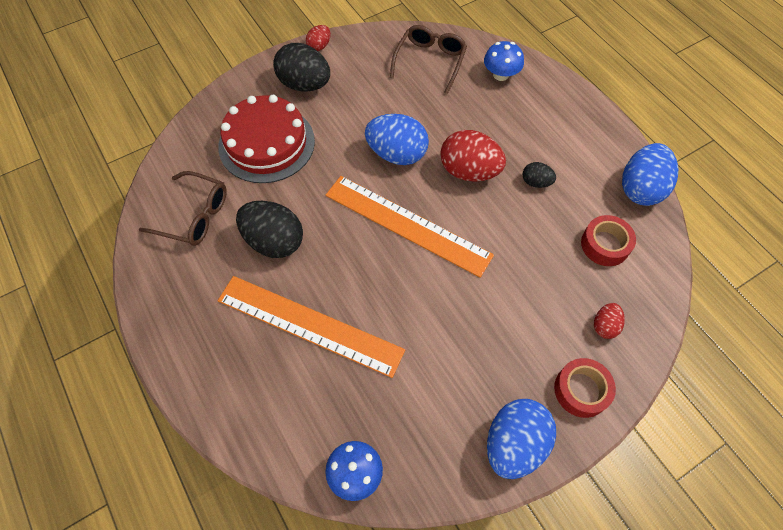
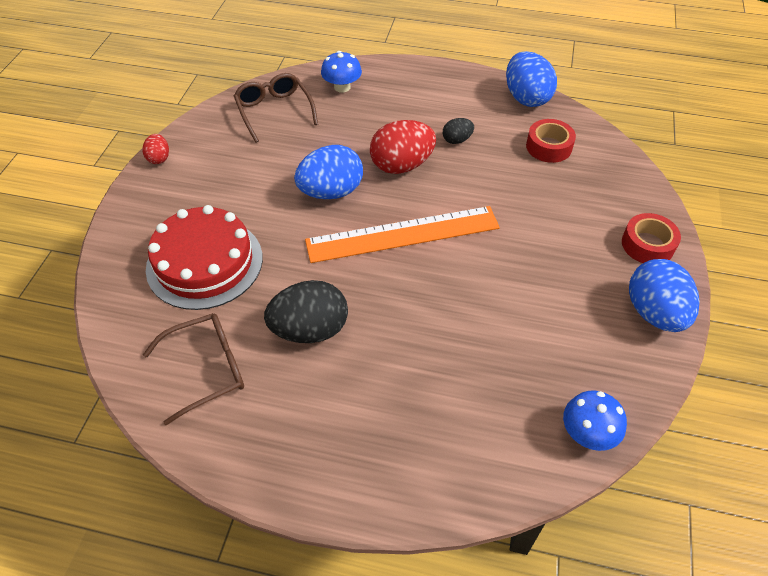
camera: 45 degrees left, 10 degrees down
orange ruler [218,276,405,378] -> none
black egg [273,43,330,92] -> none
red egg [594,303,625,339] -> none

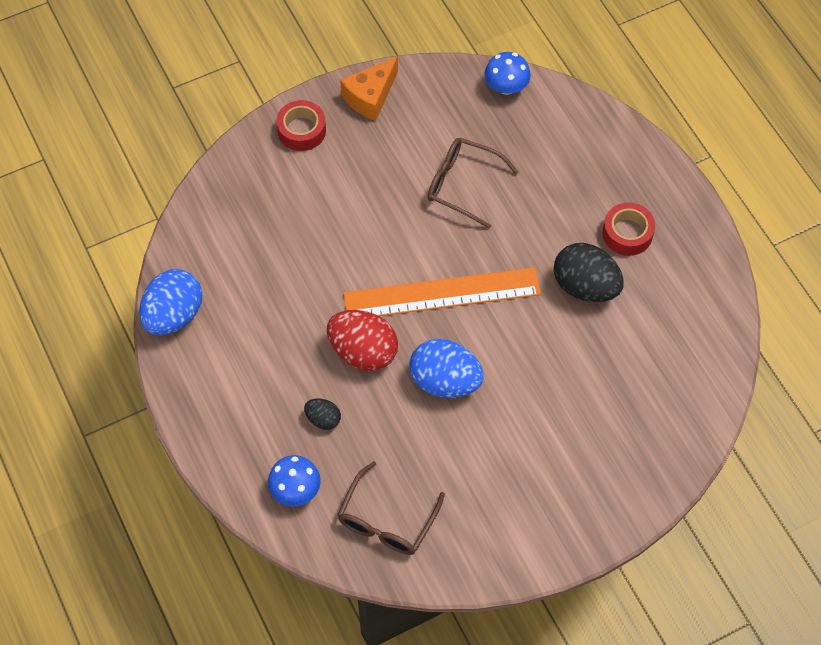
camera: 130 degrees left, 10 degrees up
red egg [143,134,169,164] -> none
brown glasses [143,313,244,425] -> brown glasses moved to [428,138,518,229]
red cake [146,205,263,310] -> none
orange ruler [305,206,500,263] -> orange ruler turned 45 degrees counterclockwise [343,267,541,316]
black egg [443,118,474,144] -> black egg moved to [304,398,341,430]
red tape [526,119,576,163] -> red tape moved to [602,203,655,256]
blue egg [629,259,700,332] -> orange cheese [340,56,398,121]

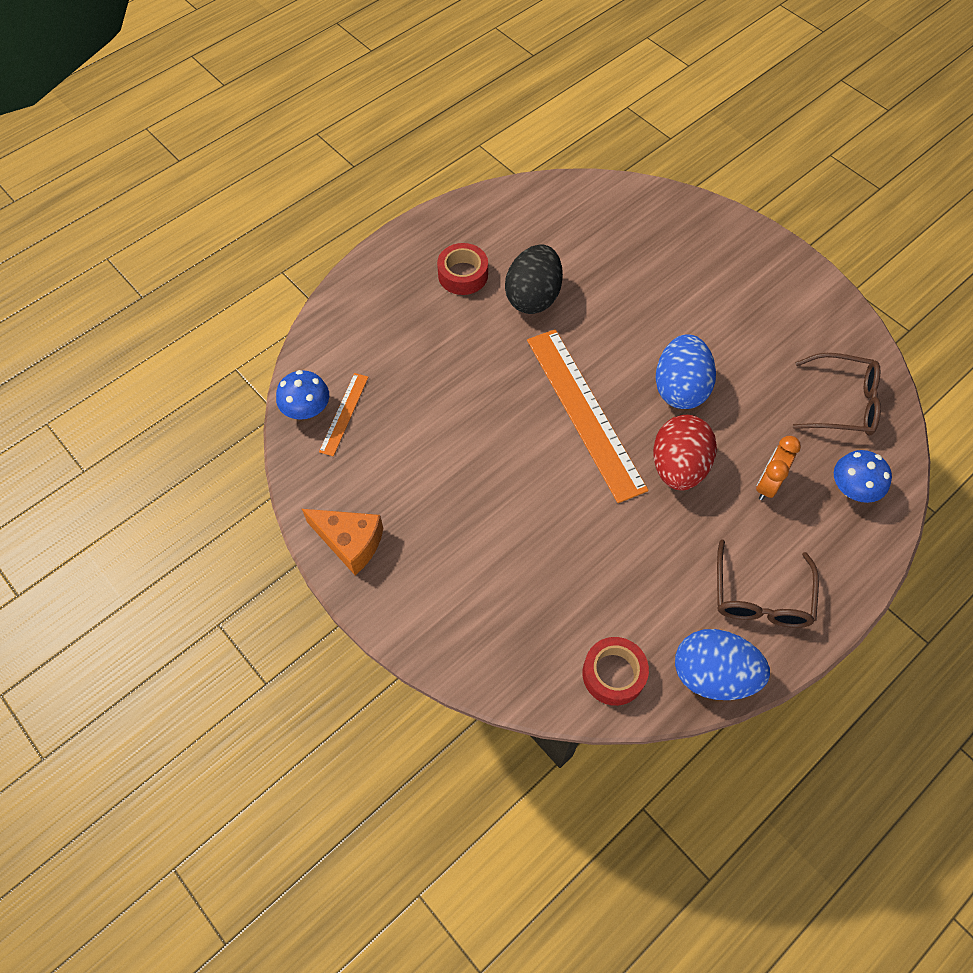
camera: 105 degrees left, 0 degrees up
red tape [276,100,326,151] -> red tape moved to [583,637,649,706]
black egg [304,398,341,430] -> orange clock [756,436,801,500]
brown glasses [428,138,518,229] -> brown glasses moved to [717,539,819,628]
none -> orange ruler [319,373,368,456]

